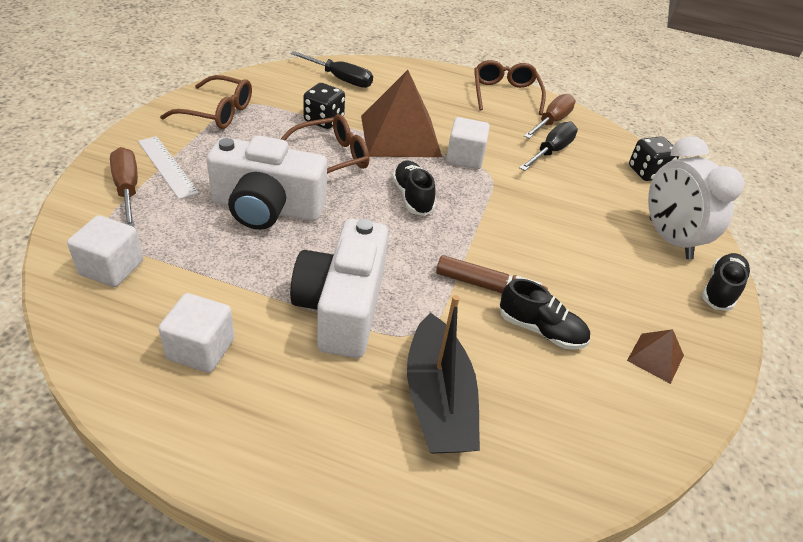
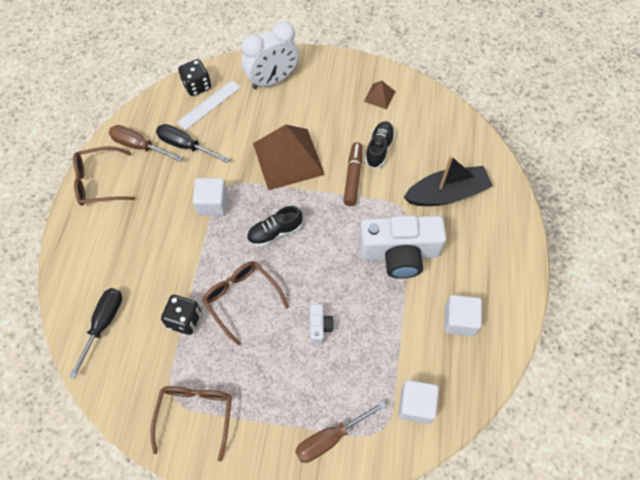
camera: 95 degrees left, 20 degrees up
white ruler [138,136,199,199] -> white ruler moved to [177,80,241,130]
white camera [207,135,327,230] -> white camera [310,304,334,344], size x0.42
brown pyramid [361,70,442,157] -> brown pyramid moved to [253,124,325,190]
black shoe [702,253,750,311] -> none

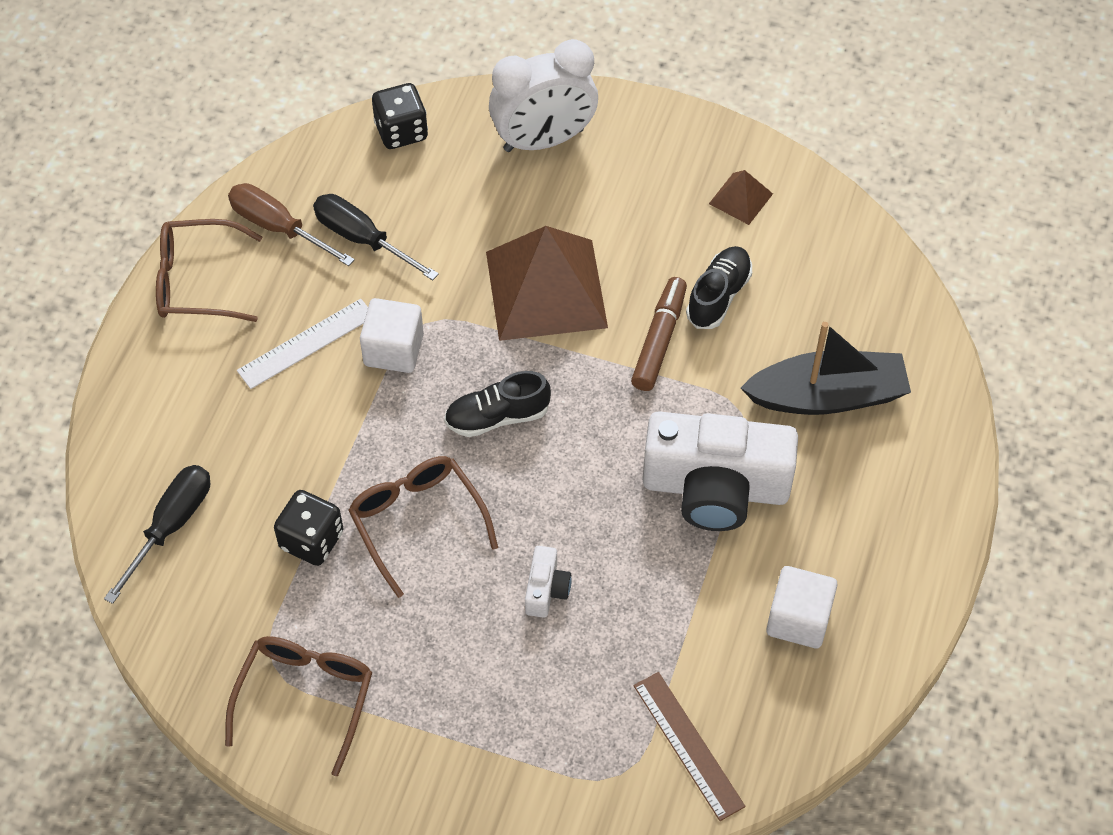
camera: 10 degrees right, 5 degrees down
white ruler [177,80,241,130] -> white ruler moved to [237,299,368,389]
brown screwdriver [295,401,386,463] -> none
white cube [398,380,439,424] -> brown ruler [633,672,746,821]

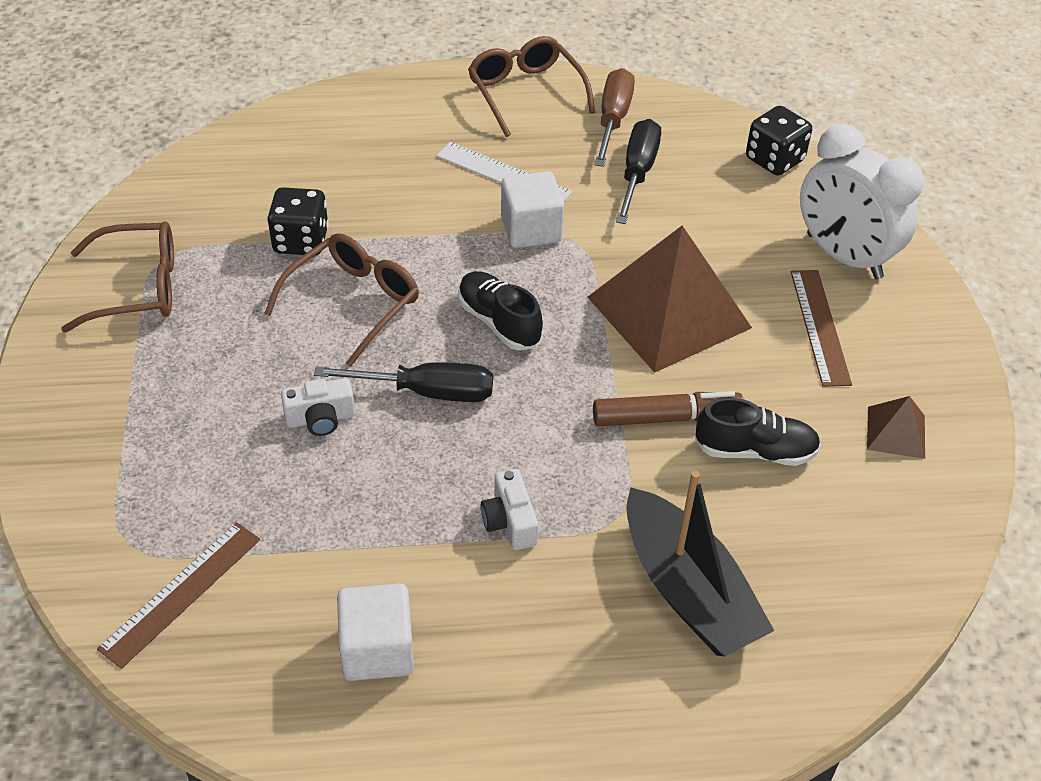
camera: 65 degrees right, 10 degrees down
black screwdriver [104,465,210,604] -> black screwdriver moved to [314,362,493,402]
white camera [643,411,798,531] -> white camera [481,469,538,550], size x0.42
none -> brown ruler [791,270,852,387]

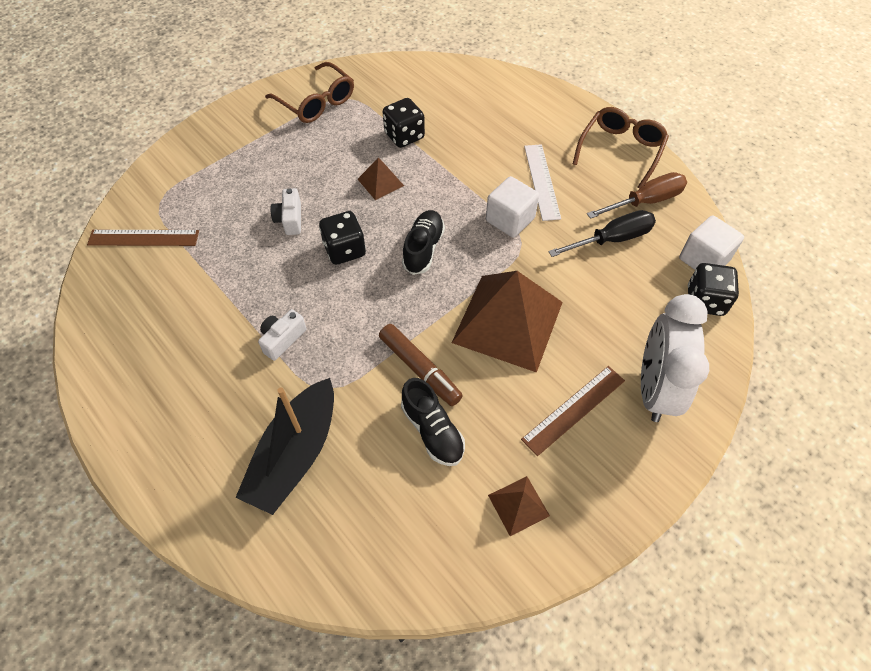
camera: 55 degrees right, 10 degrees up
brown glasses [264,233,419,367] -> brown pyramid [358,158,404,200]
white camera [281,378,355,436] -> white camera turned 45 degrees clockwise [270,188,301,235]
black screwdriver [314,362,493,402] -> black dice [319,211,366,265]
white cube [337,583,414,681] -> white cube moved to [679,215,744,270]

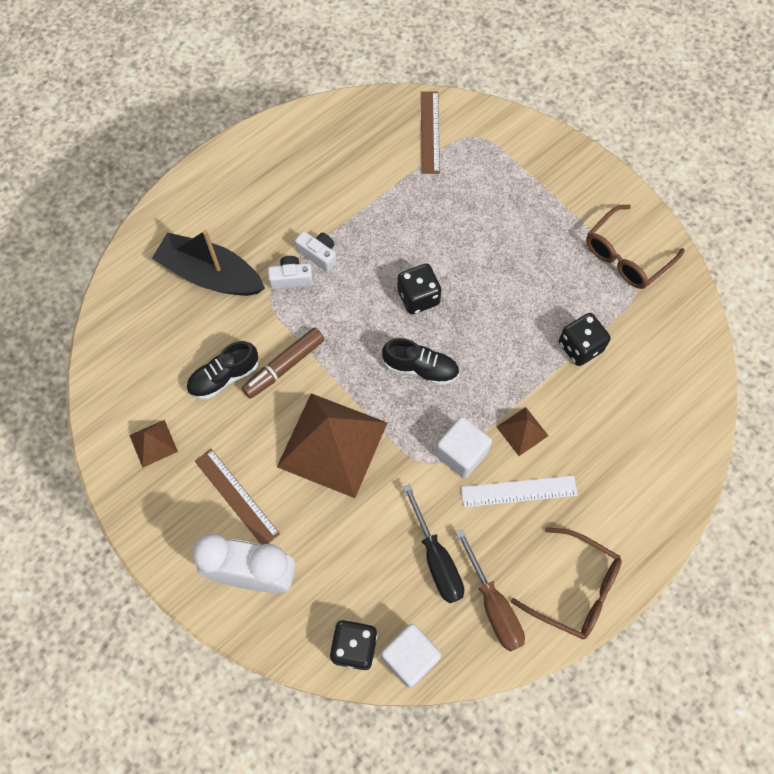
camera: 90 degrees right, 10 degrees up
white camera [270,188,301,235] -> white camera moved to [268,256,313,289]
brown pyramid [358,158,404,200] -> brown pyramid moved to [497,407,548,456]

